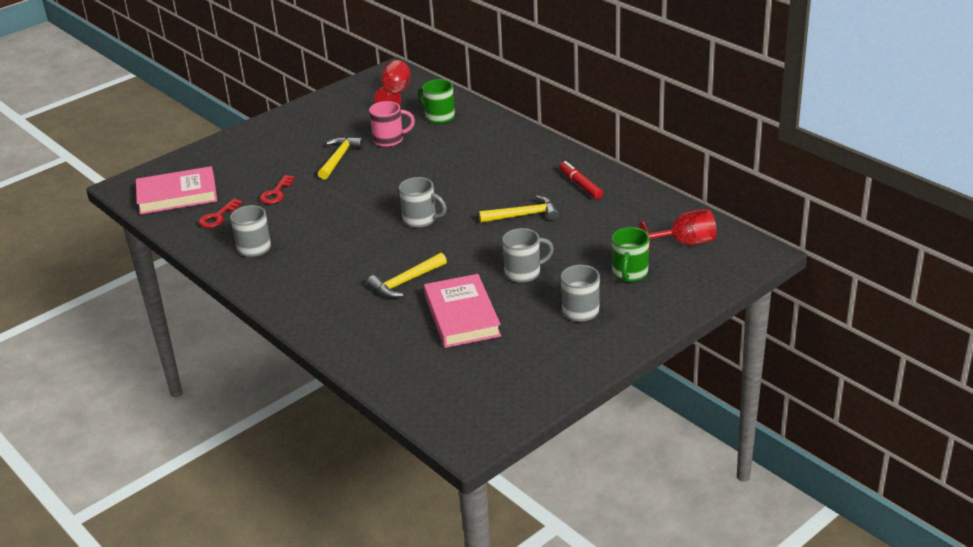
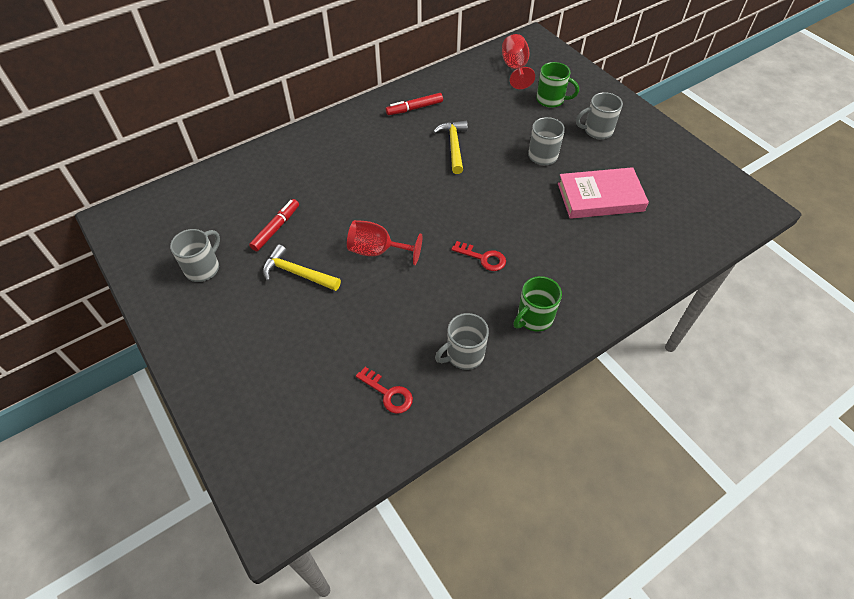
camera: 85 degrees left, 20 degrees up
pink book [136,166,217,215] -> none
red key [260,175,295,204] -> red key moved to [451,241,506,271]
yellow hammer [367,253,447,298] -> none
pink mug [369,101,415,147] -> red marker [249,199,299,251]
red goblet [375,60,410,105] -> red goblet moved to [347,220,422,265]
grey mug [399,177,447,228] -> grey mug moved to [170,229,220,282]
green mug [418,79,455,124] -> green mug moved to [513,276,562,331]

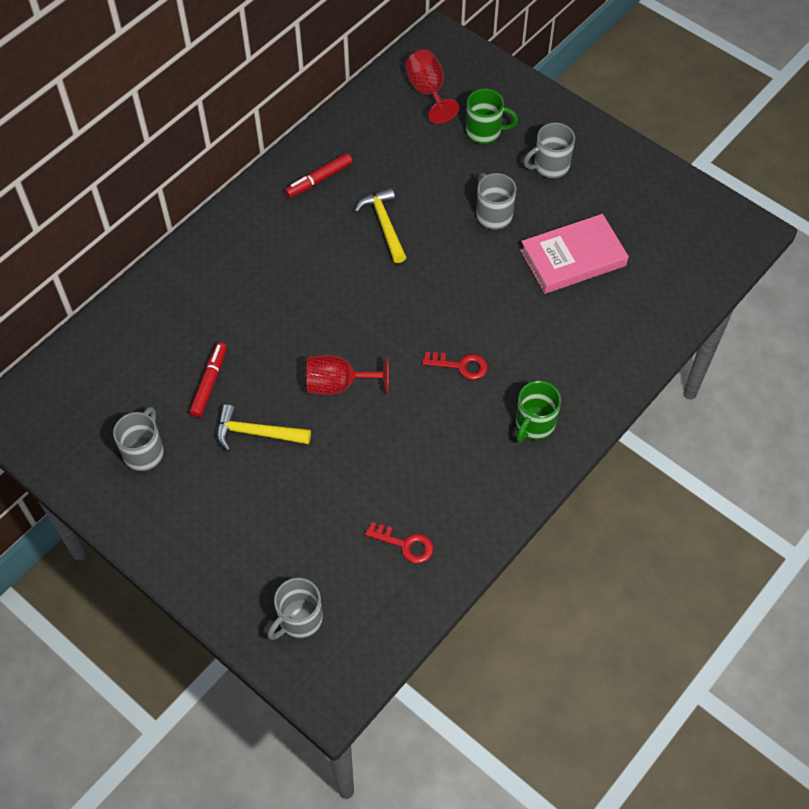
camera: 15 degrees left, 5 degrees up
grey mug [435,313,489,370] -> grey mug moved to [267,578,323,640]

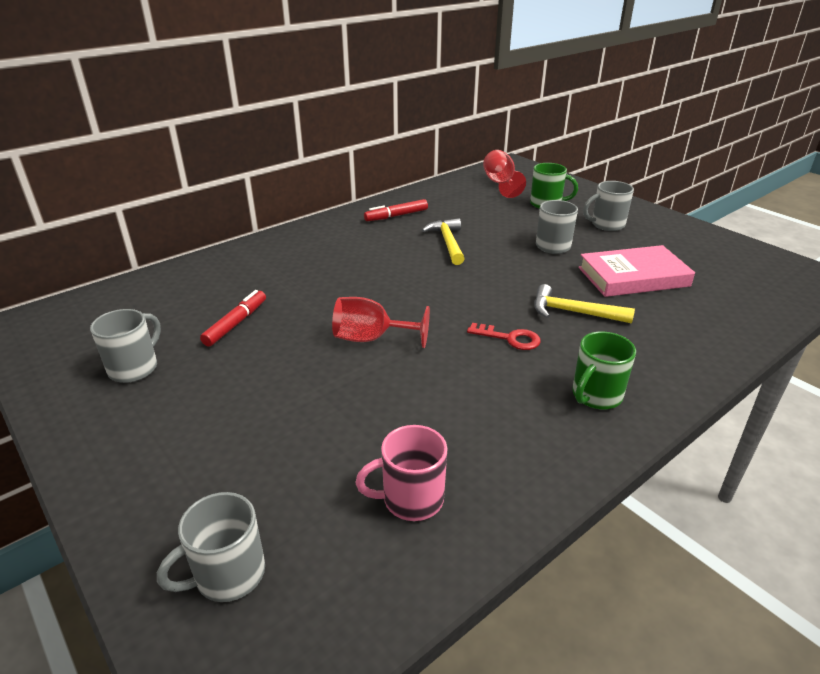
camera: 10 degrees right, 25 degrees down
yellow hammer [217,404,311,451] -> yellow hammer moved to [534,284,635,324]
red key [365,522,434,563] -> pink mug [355,425,447,521]

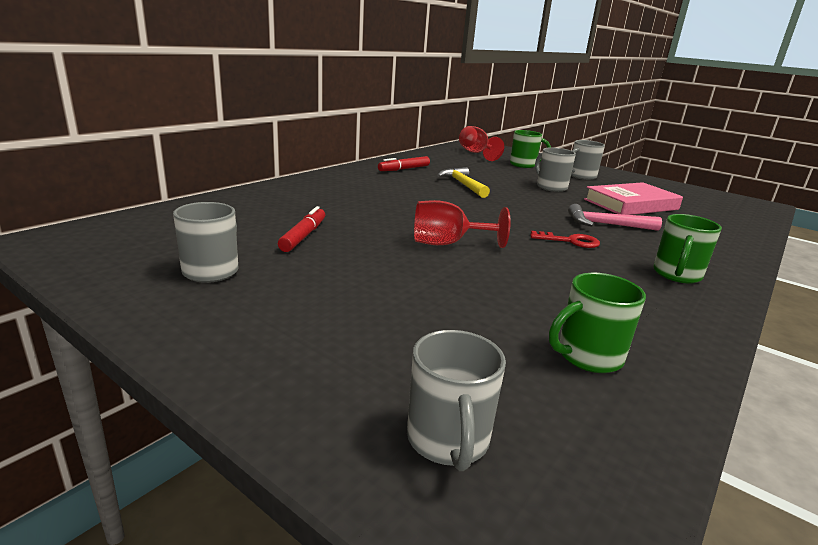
camera: 15 degrees left, 10 degrees down
grey mug [157,492,265,602] -> grey mug turned 45 degrees counterclockwise [407,330,506,471]
pink mug [355,425,447,521] -> green mug [549,273,646,373]
yellow hammer [534,284,635,324] -> pink hammer [568,204,662,231]

